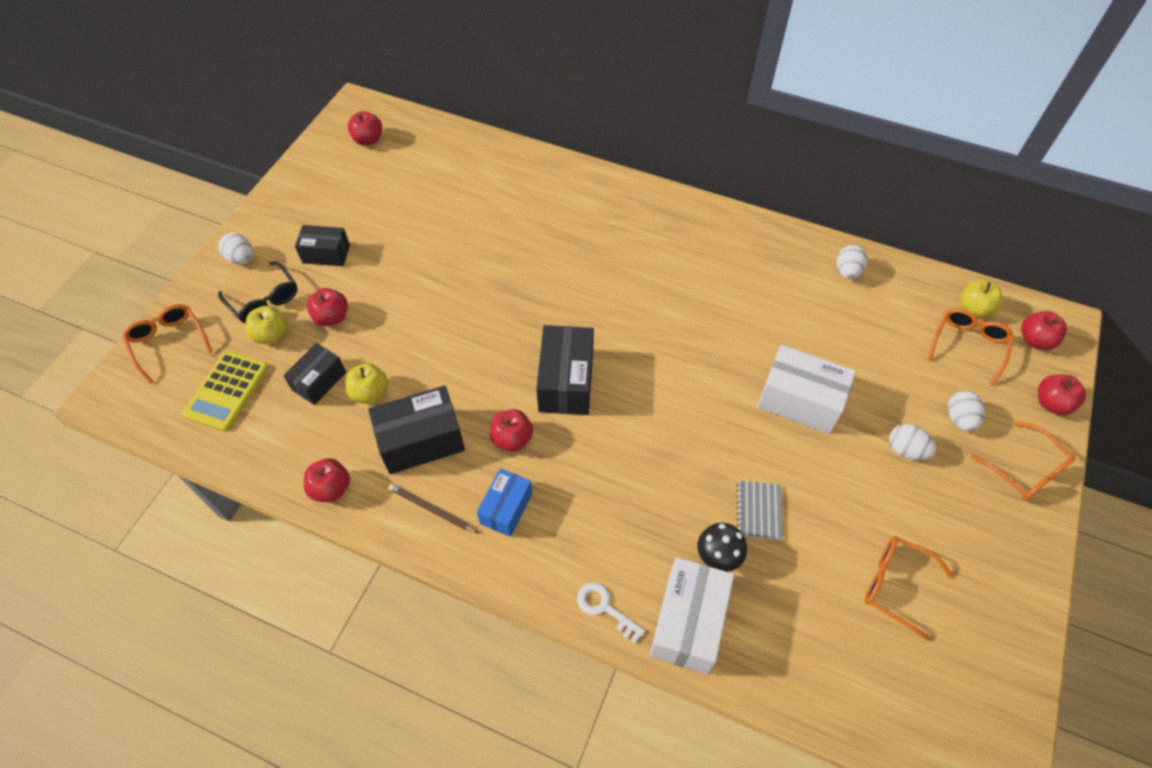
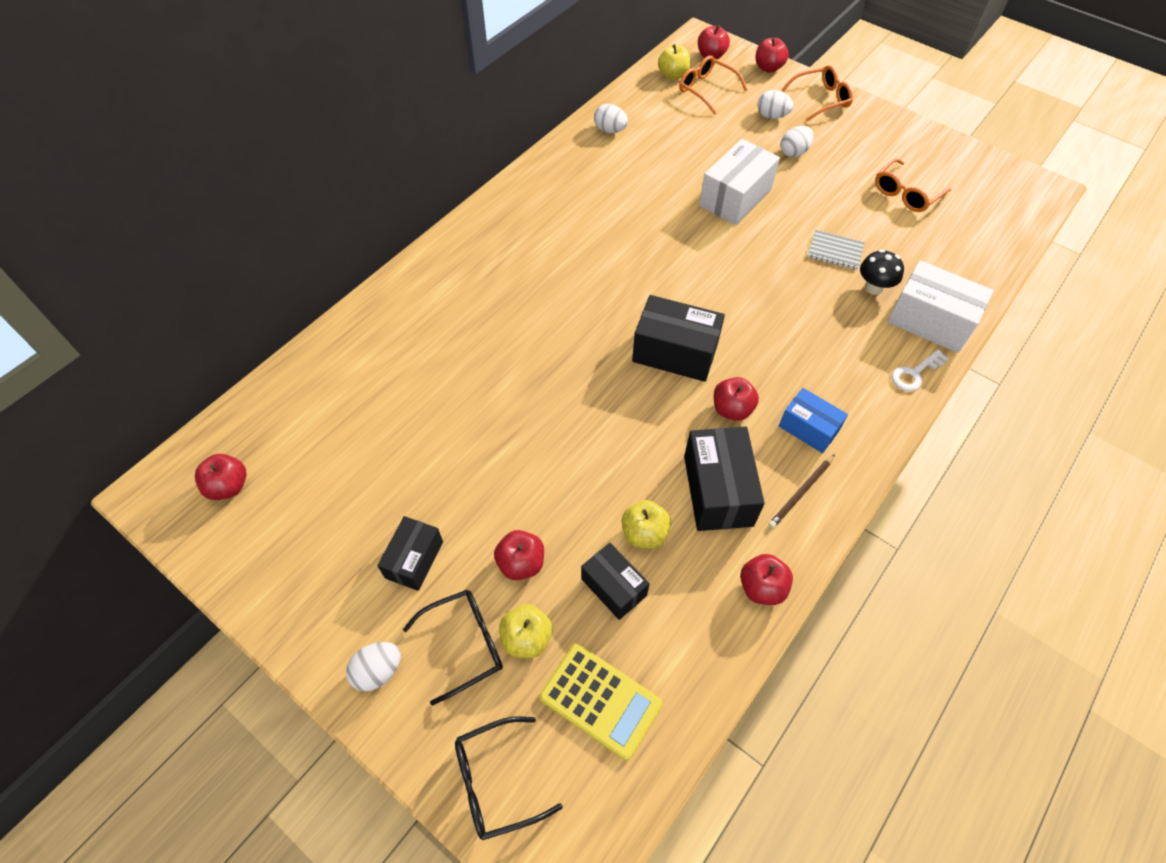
camera: 75 degrees left, 0 degrees up
orange glasses [122,304,213,383] -> black glasses [455,716,563,840]

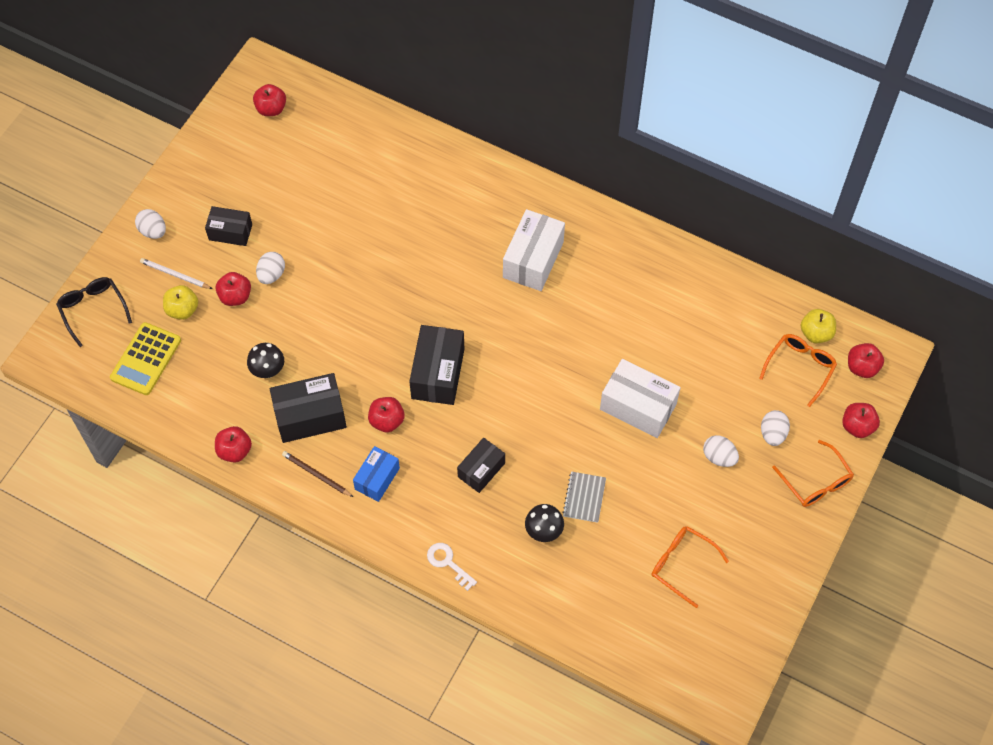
camera: 80 degrees right, 5 degrees up
black glasses [403,590,503,706] -> white pencil [140,258,212,289]
black box [581,543,650,620] -> black box moved to [457,438,505,493]
white egg [594,104,628,133] -> white egg moved to [256,252,285,284]
yellow apple [622,500,671,548] -> black mushroom [247,343,284,378]
white box [887,260,994,353] -> white box moved to [503,209,565,291]

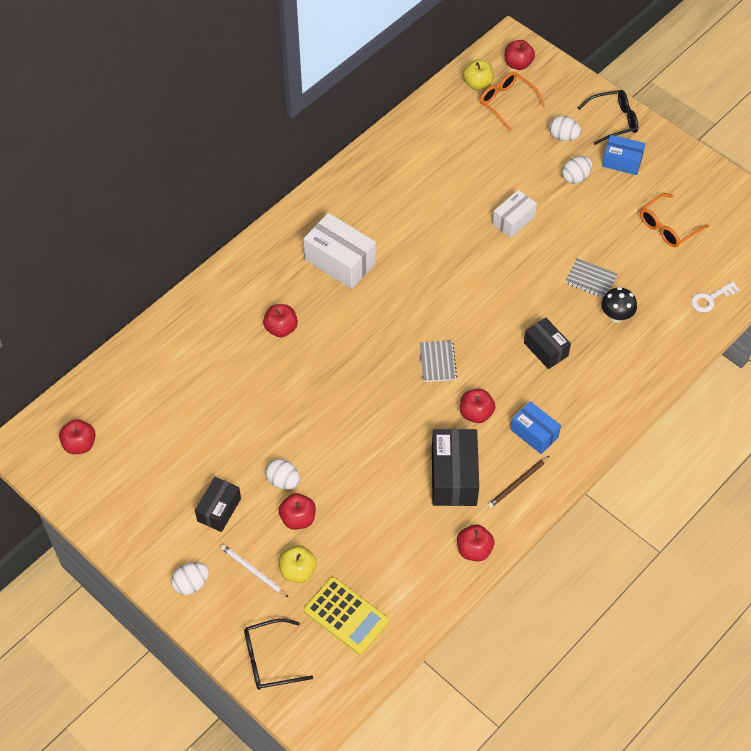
camera: 75 degrees left, 5 degrees down
white pencil [140,258,212,289] -> white pencil turned 90 degrees clockwise [221,544,289,598]
black mushroom [247,343,284,378] -> none
black box [409,325,464,405] -> grey notebook [419,341,457,382]
white key [427,543,477,591] -> white key moved to [691,281,740,313]
white box [600,359,681,438] -> white box [492,190,537,238], size x0.63
orange glasses [772,440,854,507] -> black glasses [578,90,638,145]
red apple [842,403,880,438] -> red apple moved to [263,304,298,337]
none -> blue box [602,135,646,175]

